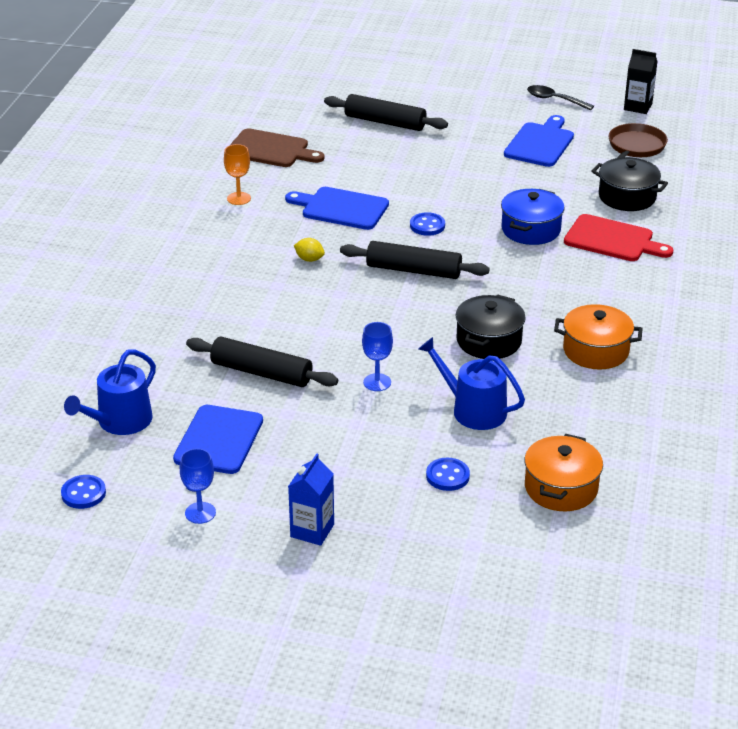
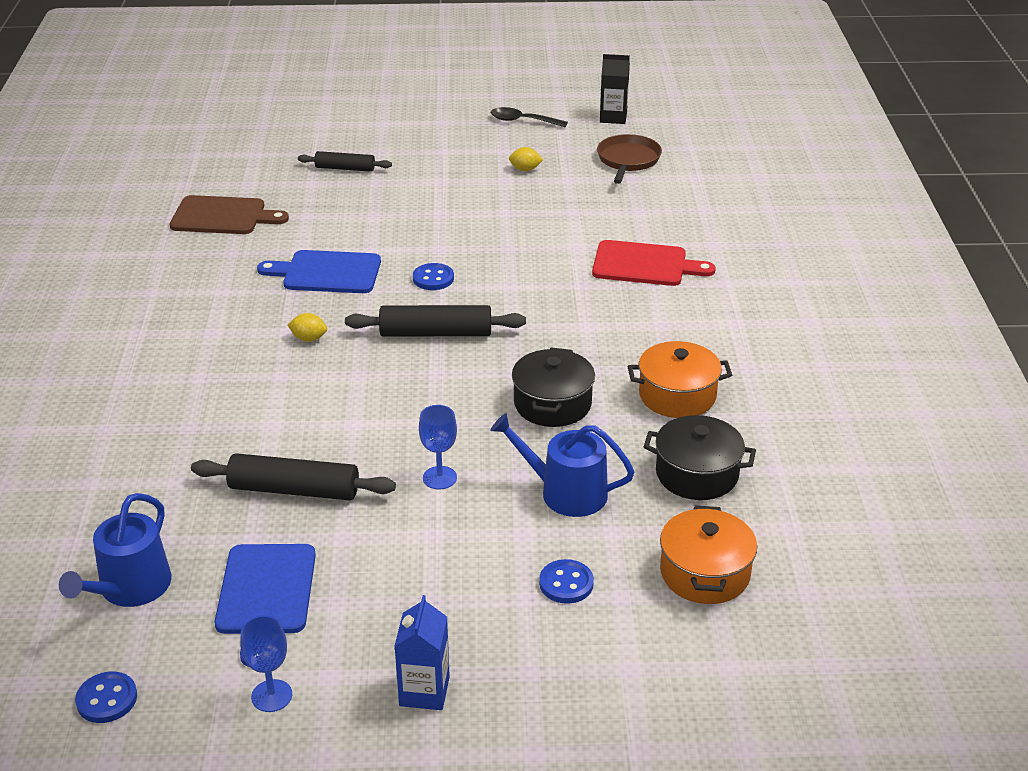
camera: 15 degrees left, 0 degrees up
orange goblet [224,144,251,205] -> none
black rolling pin [324,94,448,131] -> black rolling pin [298,151,392,172], size x0.63
blue pot [501,189,565,245] -> none
blue cutting board [504,115,574,167] -> yellow lemon [509,147,543,171]
black pot [591,157,668,211] -> black pot moved to [644,415,756,500]

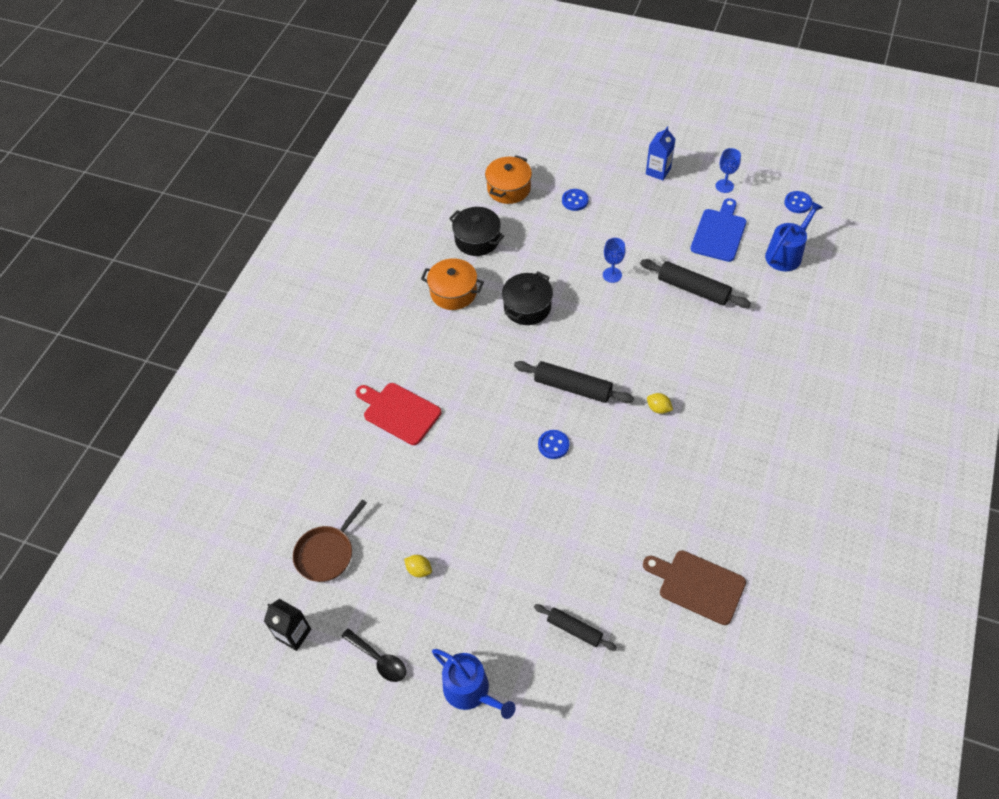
camera: 155 degrees left, 20 degrees up
blue cutting board [257,250,381,293] -> none
blue watering can [490,413,634,517] -> blue watering can moved to [432,649,515,719]

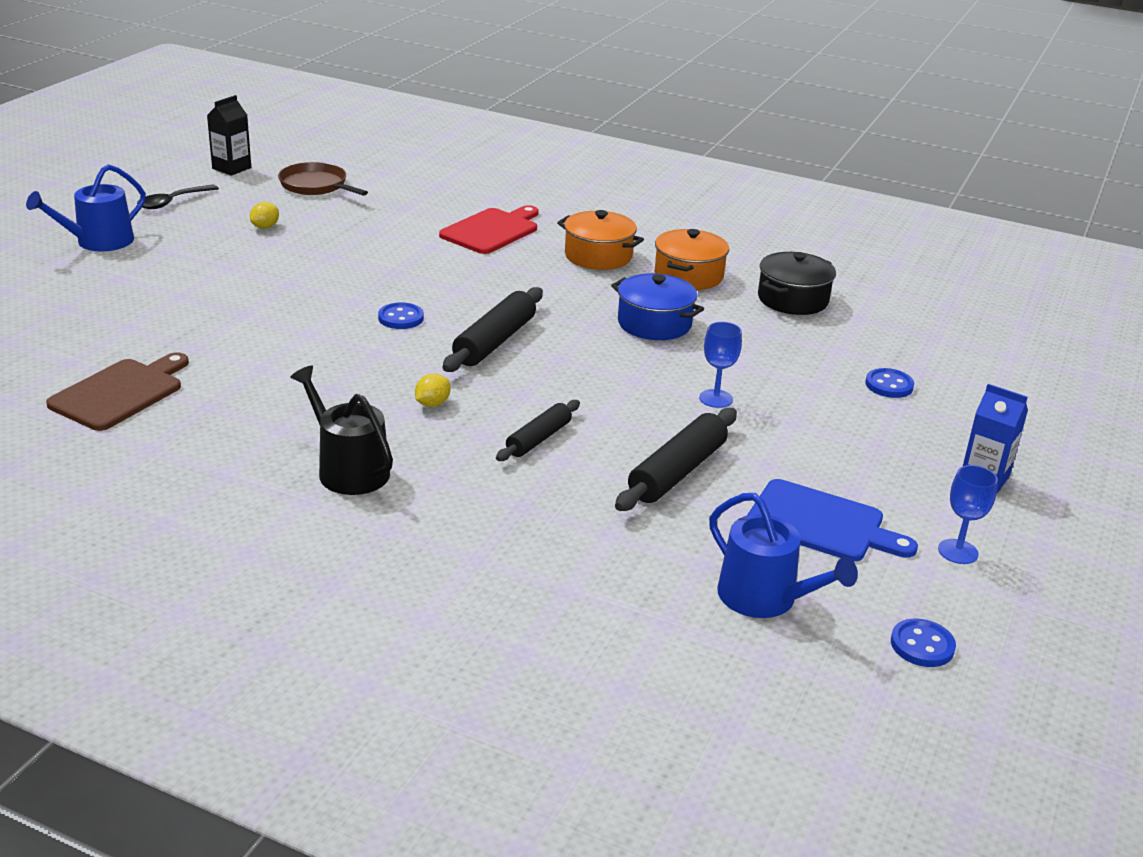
camera: 90 degrees right, 25 degrees down
orange pot [485,155,532,204] -> orange pot moved to [557,210,644,270]
black pot [502,271,553,325] -> blue pot [611,273,704,340]
black rolling pin [534,604,617,651] -> black rolling pin moved to [496,400,580,461]
none -> black watering can [290,366,393,495]

